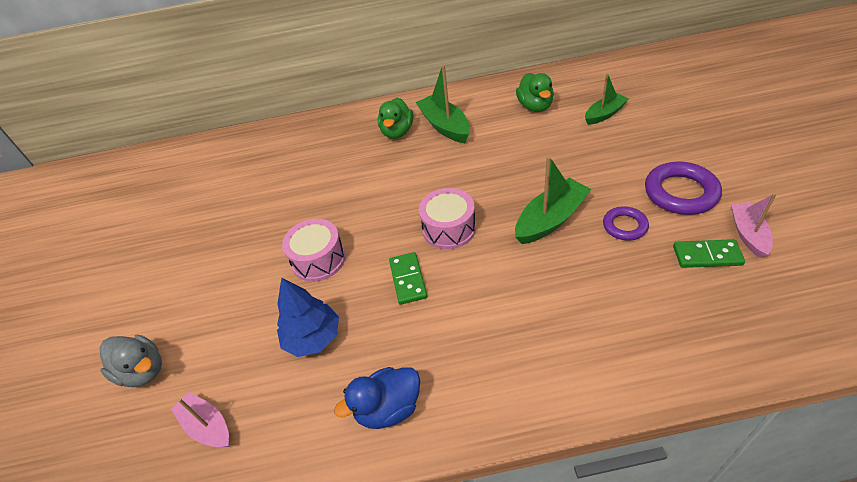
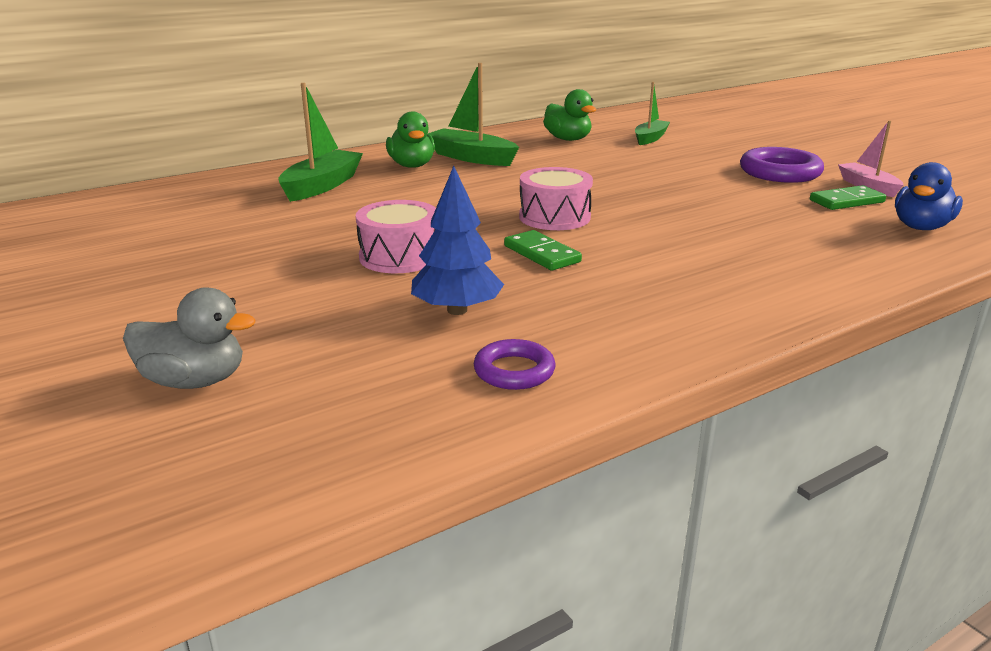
camera: 30 degrees left, 20 degrees down
pink boat [171,392,230,447] -> none
blue duck [334,367,420,429] -> blue duck moved to [895,162,963,230]
green boat [515,156,592,244] -> green boat moved to [278,83,363,202]
purple ring [603,206,649,241] -> purple ring moved to [474,339,555,390]

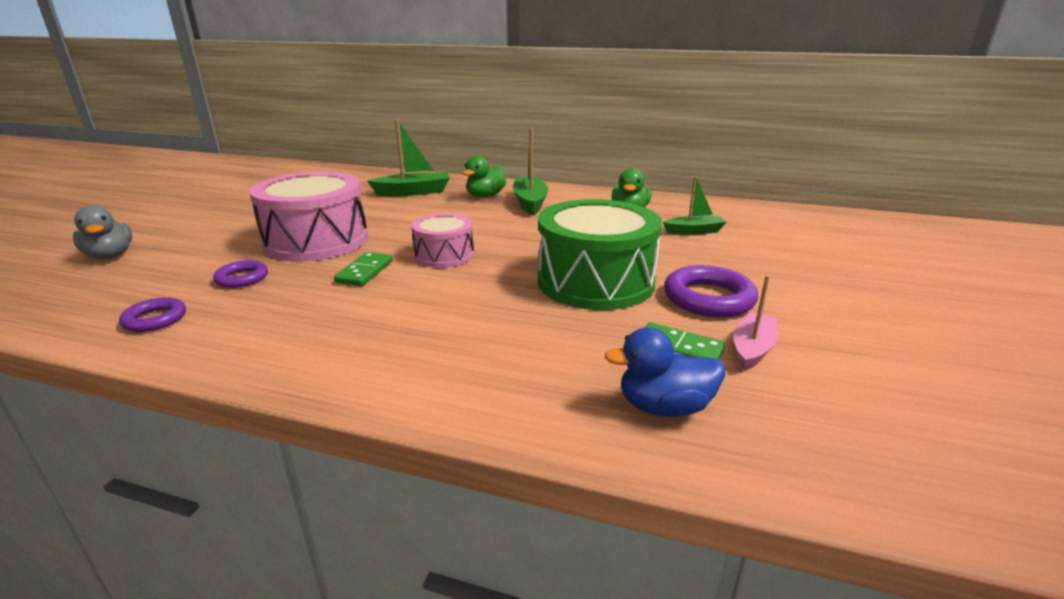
camera: 50 degrees right, 0 degrees up
pink drum [355,200,436,273] -> pink drum [249,172,368,262], size x1.79
blue tree [411,166,504,315] -> purple ring [213,260,268,288]
none -> green drum [538,199,662,310]

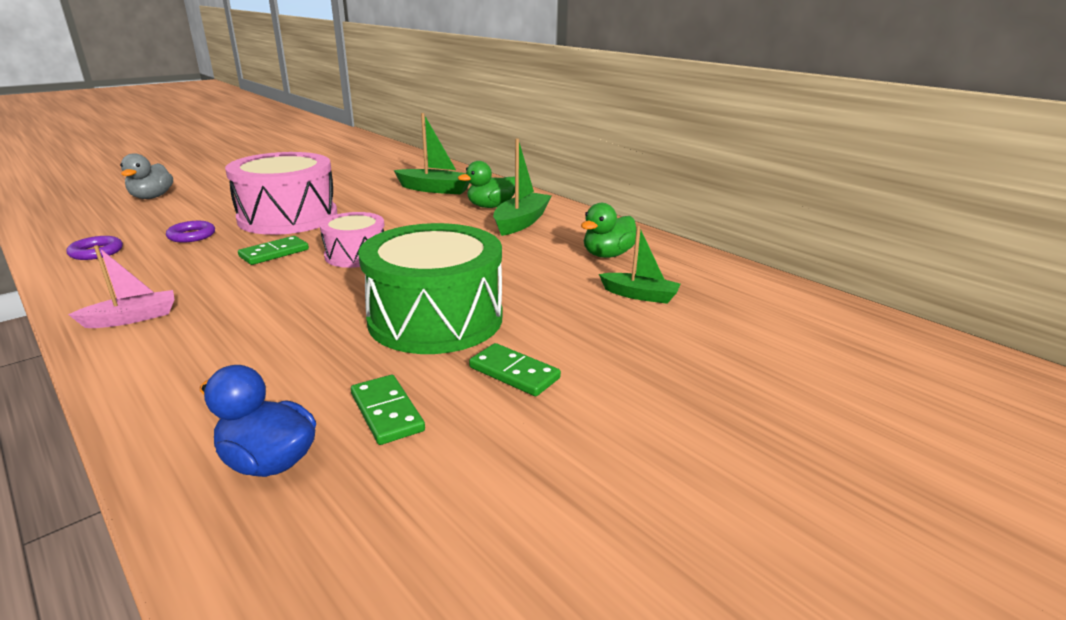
camera: 30 degrees right, 0 degrees up
purple ring [664,265,758,317] -> green domino [469,343,561,396]
pink boat [733,275,778,371] -> pink boat moved to [68,245,175,328]

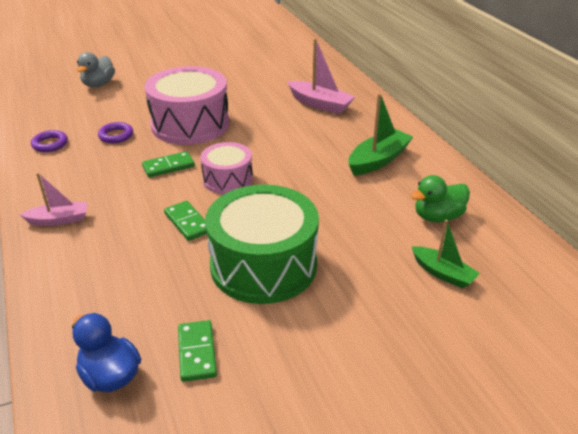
camera: 20 degrees right, 10 degrees up
green boat [394,113,470,195] -> pink boat [287,38,355,114]
green duck [458,161,515,208] -> none
green domino [469,343,561,396] -> green domino moved to [164,201,207,241]

